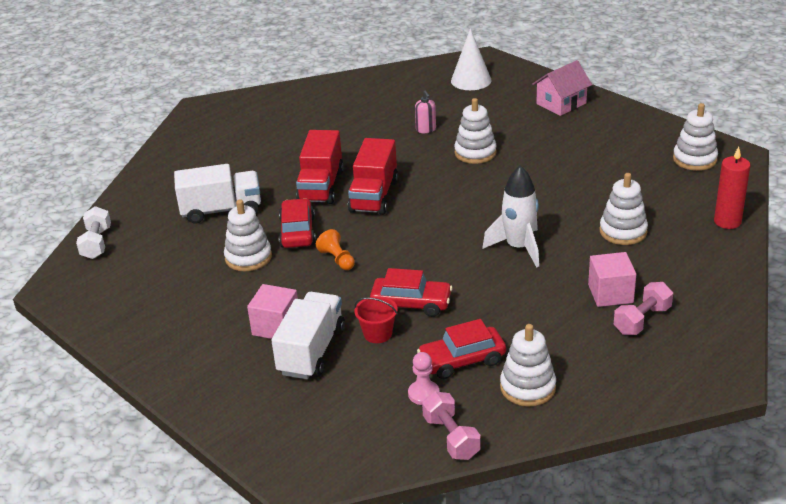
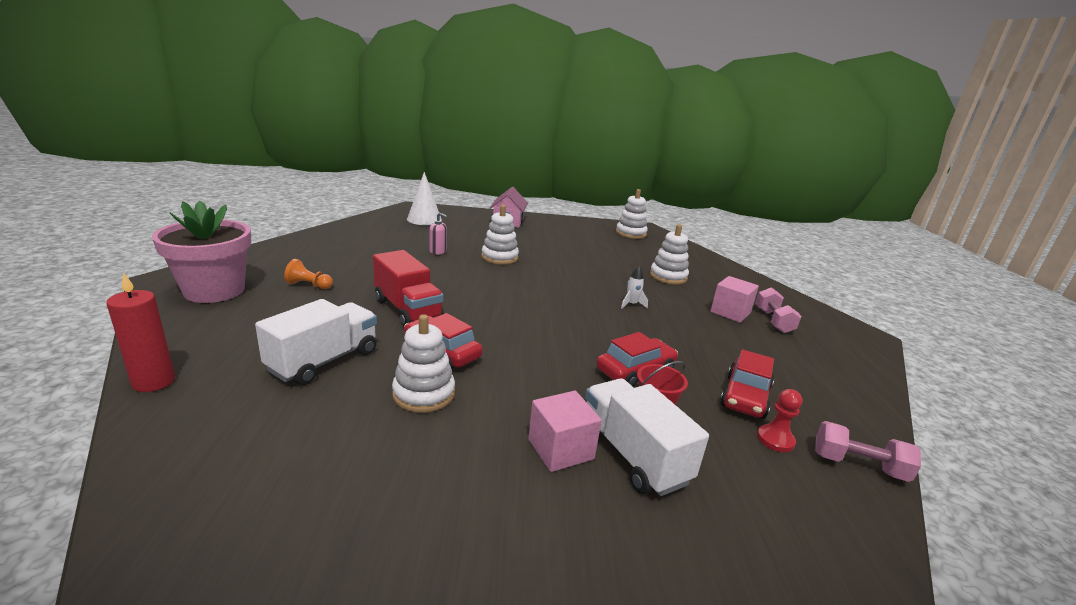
camera: 50 degrees left, 10 degrees down
white dumbbell [76,206,111,259] -> none
orange pawn [316,229,355,270] -> orange pawn moved to [284,259,333,289]
red truck [348,138,398,215] -> none
pink pawn [408,352,439,405] -> red pawn [757,389,802,452]
white rocket [483,166,539,267] -> white rocket [621,266,648,309], size x0.49
white stacking toy [500,324,556,406] -> none
red candle [714,147,750,229] -> red candle moved to [106,272,175,392]
none -> pink flower pot [152,201,251,303]

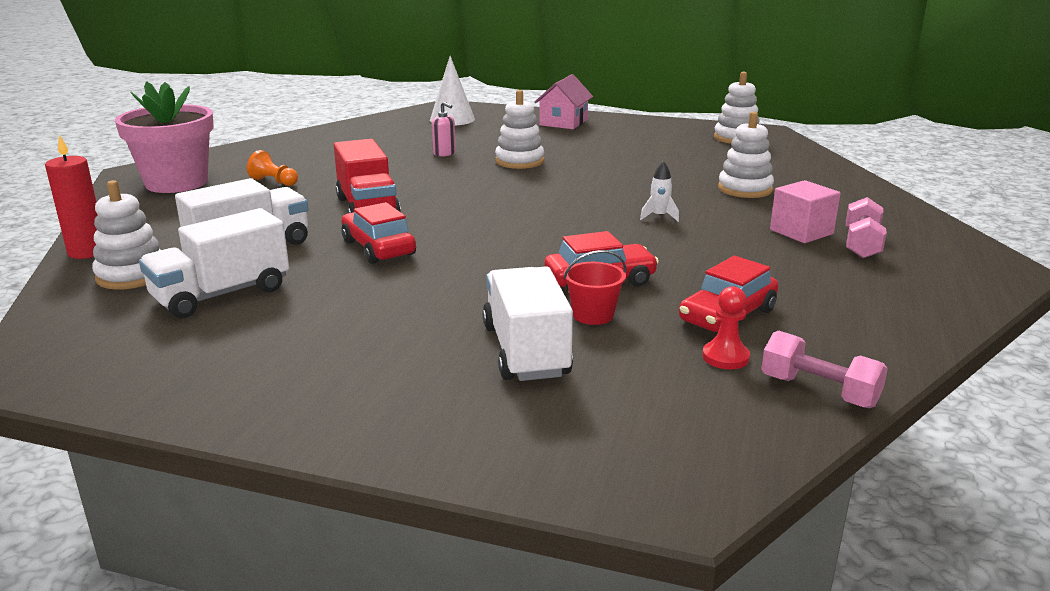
camera: 20 degrees right, 0 degrees up
white stacking toy [392,314,455,413] -> white stacking toy moved to [92,180,161,290]
pink cube [528,391,602,472] -> none
none -> white truck [139,208,289,318]

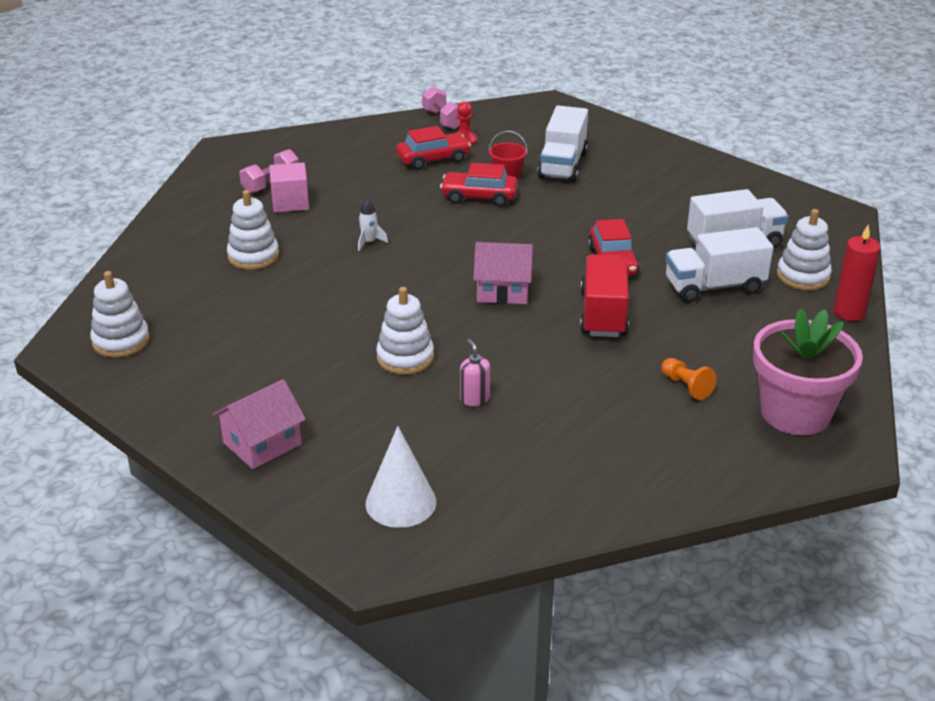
camera: 155 degrees left, 10 degrees up
none -> pink house [473,242,533,304]

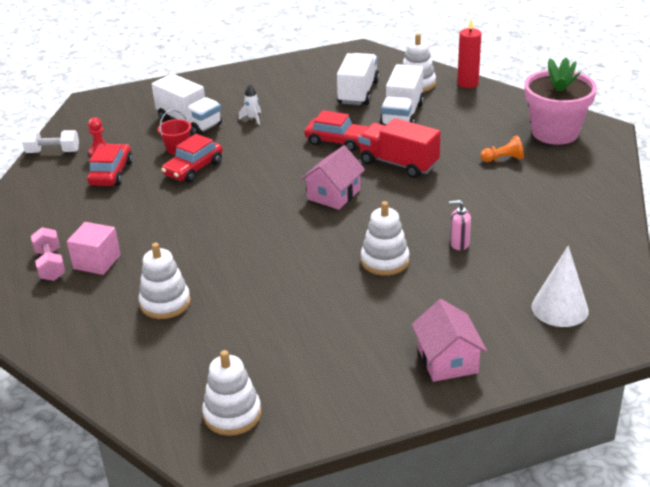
camera: 60 degrees left, 0 degrees up
white rocket [358,199,388,251] -> white rocket moved to [238,84,261,125]
pink dumbbell [422,87,460,129] -> white dumbbell [22,130,79,153]

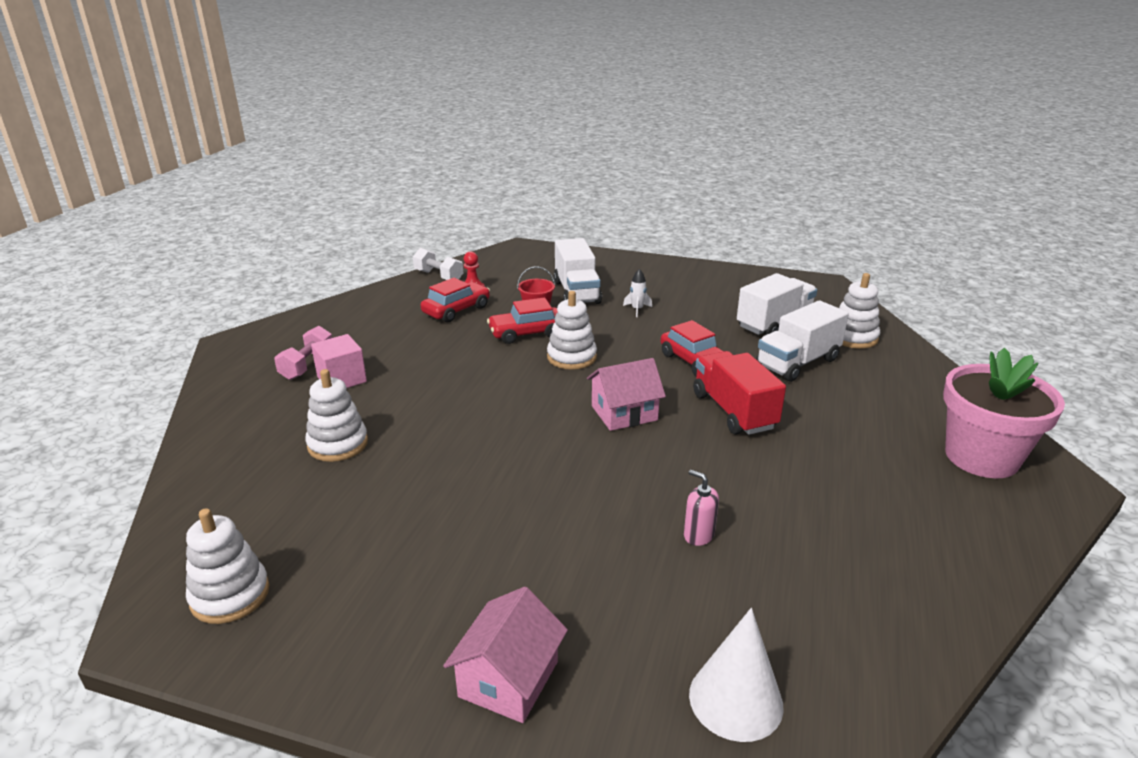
camera: 35 degrees right, 5 degrees down
white stacking toy [361,201,409,276] -> white stacking toy moved to [547,291,597,370]
red candle [457,18,481,88] -> none
orange pawn [481,135,524,162] -> none

